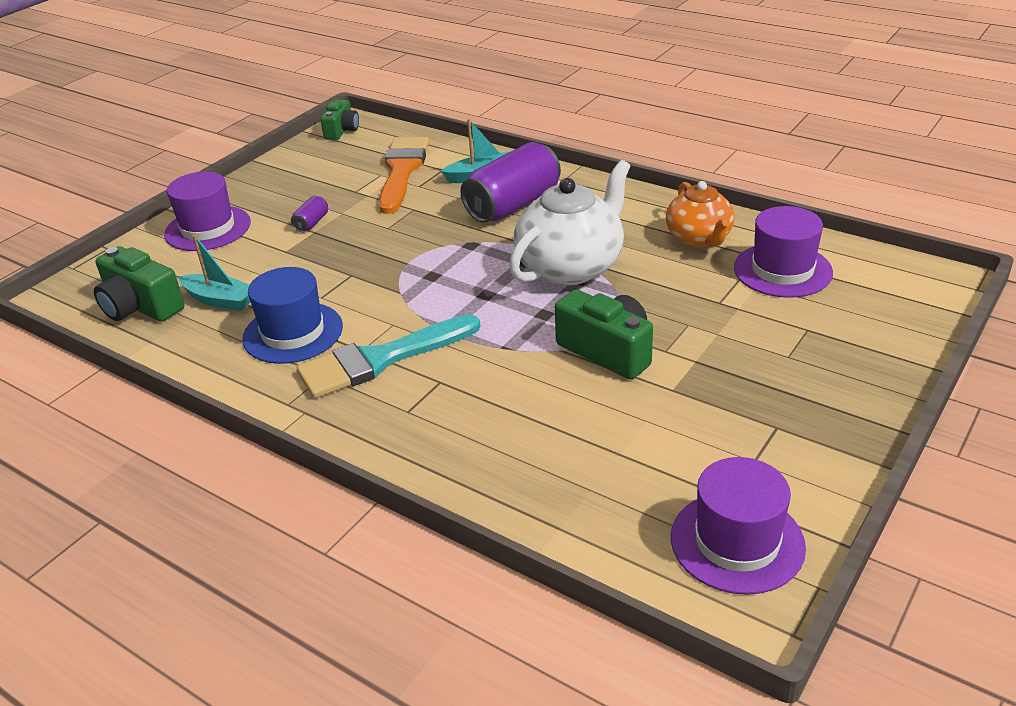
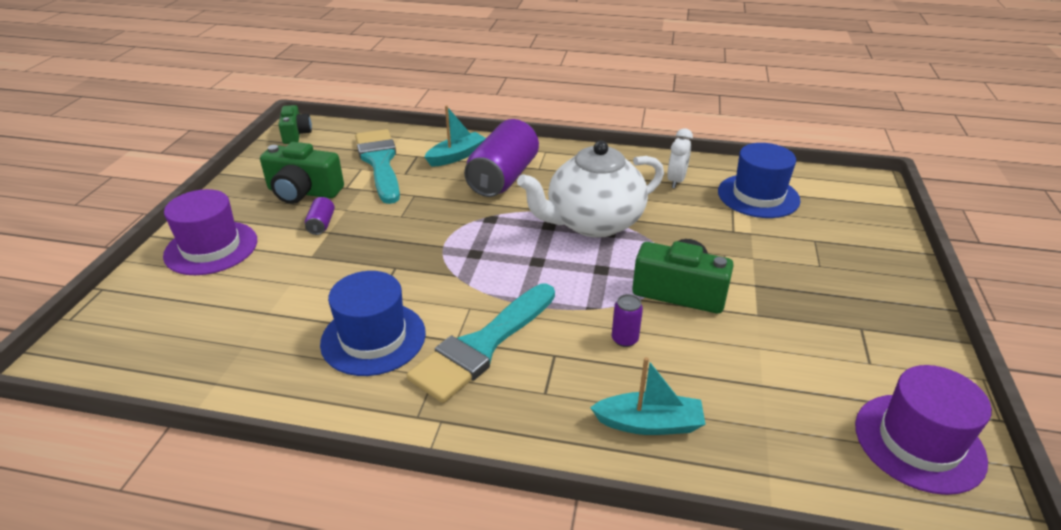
camera: 25 degrees left, 0 degrees up
green camera [94,246,185,322] -> green camera moved to [260,142,344,204]
turquoise boat [178,235,250,311] -> turquoise boat moved to [590,357,706,435]
orange brush [379,137,429,214] -> turquoise brush [355,129,400,204]
white teapot [509,160,630,285] -> white teapot turned 135 degrees counterclockwise [517,141,664,238]
orange teapot [666,181,735,247] -> white clock [667,128,693,189]
purple hat [734,206,833,298] -> blue hat [718,143,801,218]
none -> purple can [612,294,643,347]

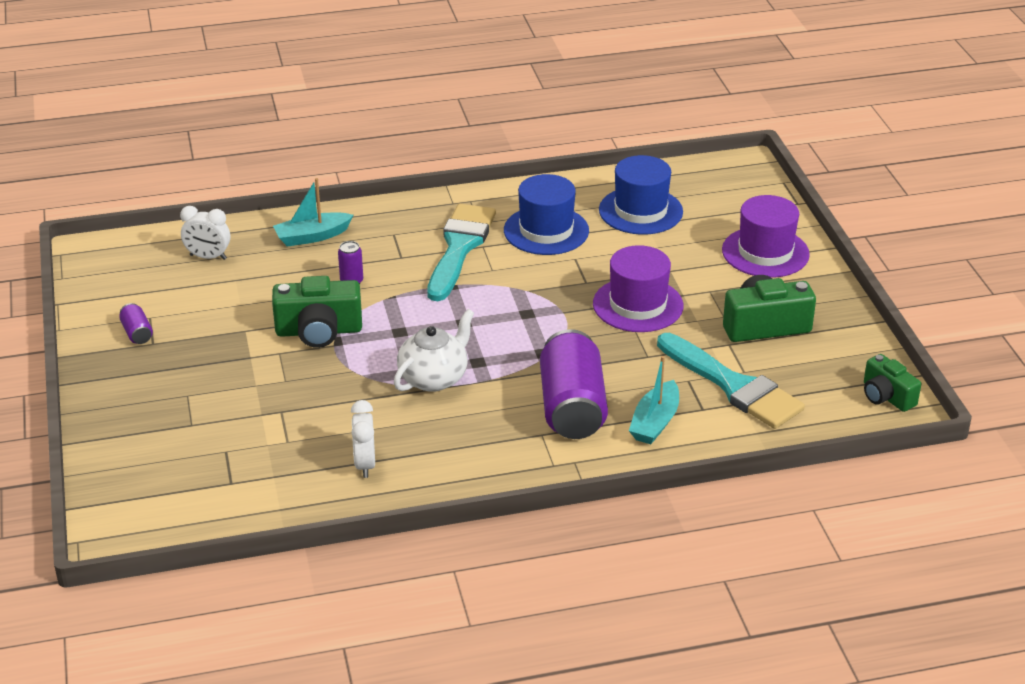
camera: 155 degrees right, 0 degrees up
purple can [305,197,335,235] -> purple can moved to [119,303,153,344]
white teapot [517,141,664,238] -> white teapot [394,309,474,392], size x0.64
blue hat [718,143,801,218] -> blue hat moved to [599,155,683,235]
purple hat [855,365,992,495] -> purple hat moved to [593,245,683,332]
none -> white clock [180,206,230,260]

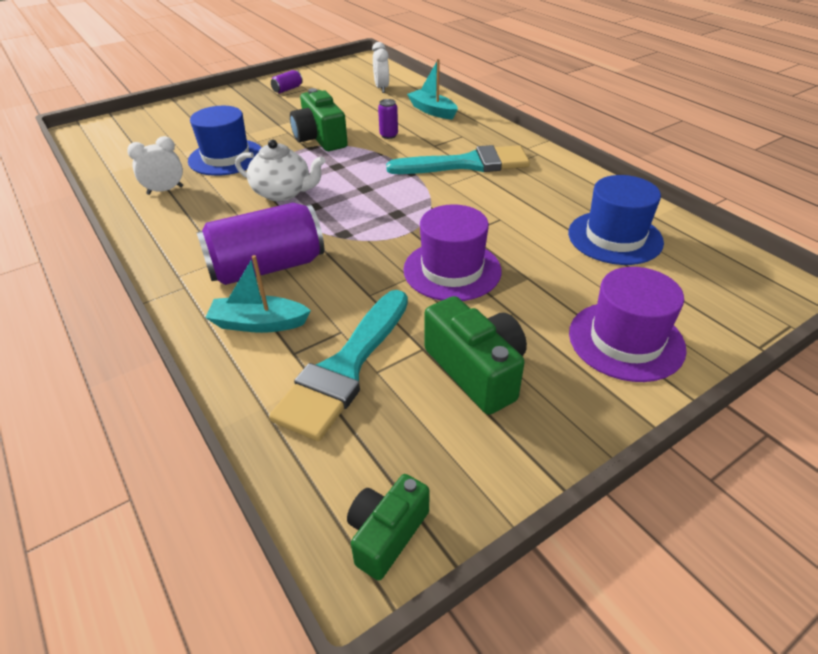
camera: 70 degrees right, 5 degrees up
blue hat [504,174,589,255] -> blue hat moved to [188,106,262,176]

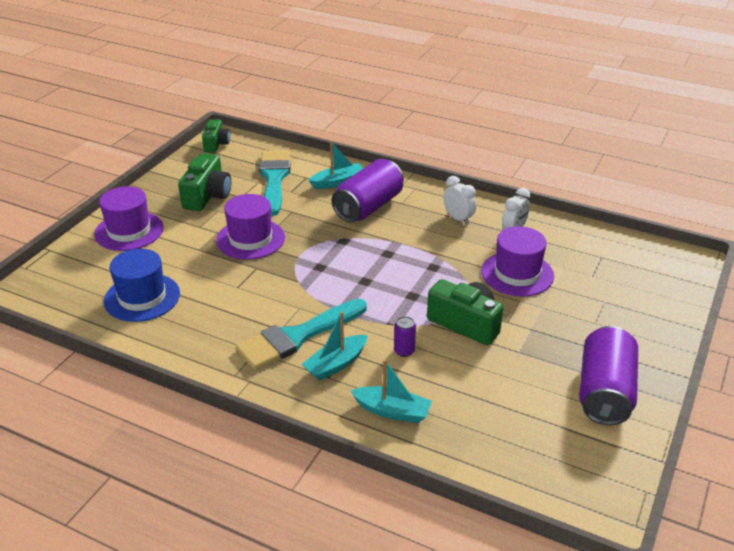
camera: 150 degrees right, 5 degrees down
blue hat [188,106,262,176] -> purple hat [481,226,554,297]
white teapot [235,140,325,202] -> none
purple can [271,70,303,93] -> purple can [579,326,638,425], size x2.38
white clock [372,42,389,93] -> white clock moved to [443,176,476,225]
green camera [425,296,527,415] -> green camera turned 105 degrees counterclockwise [178,153,231,211]
none -> turquoise boat [302,311,368,381]

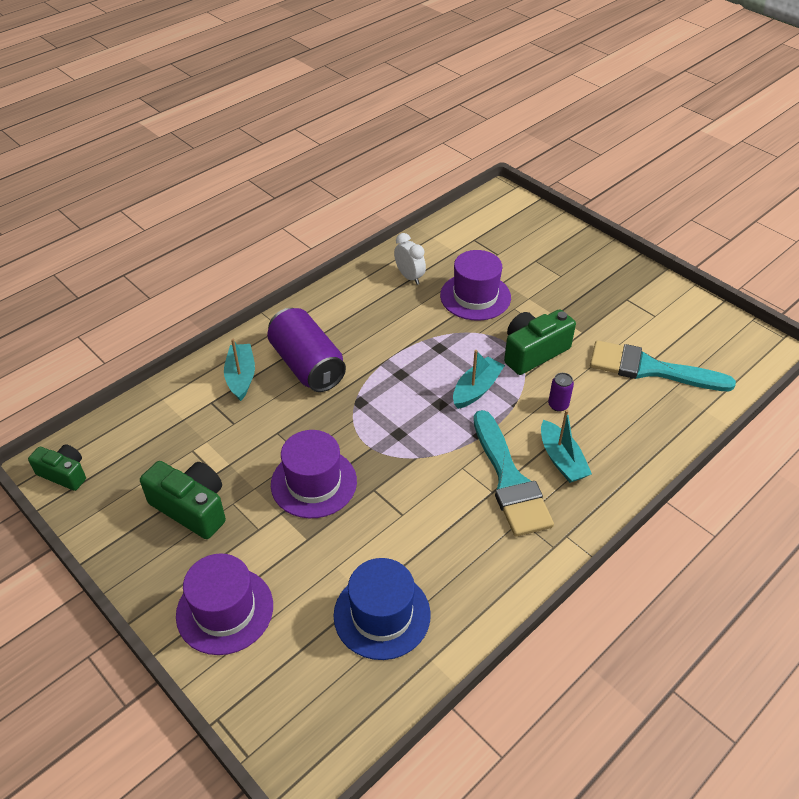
camera: 70 degrees left, 10 degrees up
turquoise brush [259,150,291,216] -> turquoise brush moved to [590,340,736,391]
turquoise boat [350,359,432,423] -> turquoise boat moved to [453,350,505,409]
white clock [443,176,476,225] -> none
purple can [579,326,638,425] -> none

